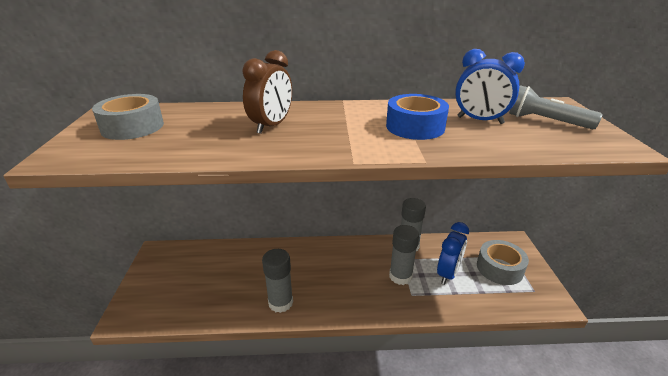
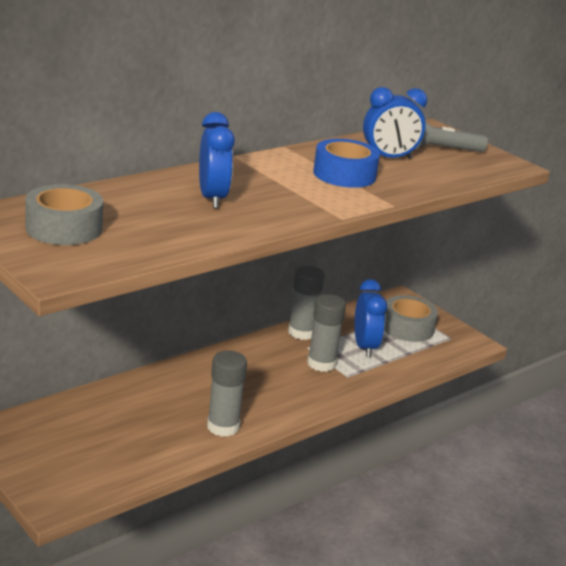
camera: 40 degrees left, 5 degrees down
brown clock [242,50,292,134] -> blue clock [199,112,235,208]

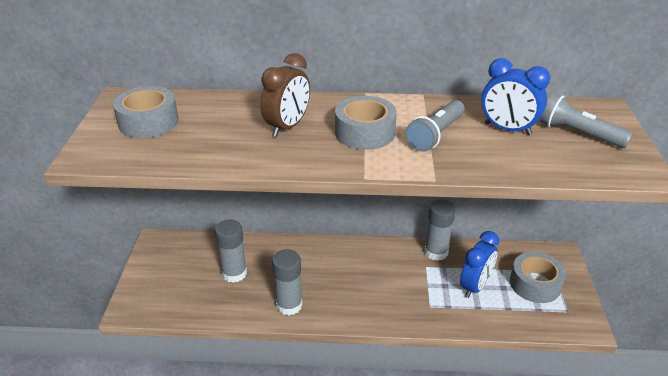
camera: 45 degrees right, 10 degrees up
blue clock [199,112,235,208] -> brown clock [260,53,310,137]
grey glue stick [307,294,346,372] -> grey glue stick moved to [215,219,247,283]
blue tape [313,139,380,188] -> grey flashlight [405,100,465,152]
none -> grey tape [335,96,397,150]

